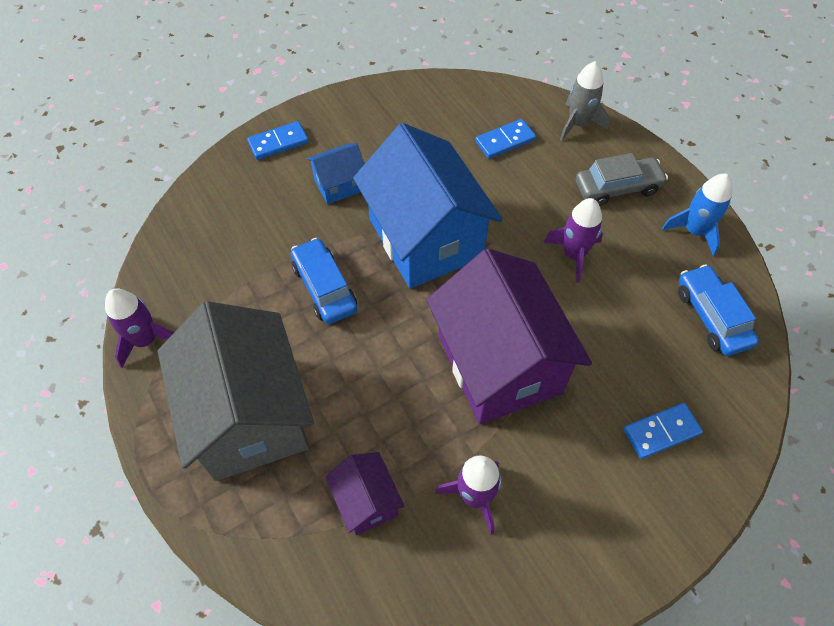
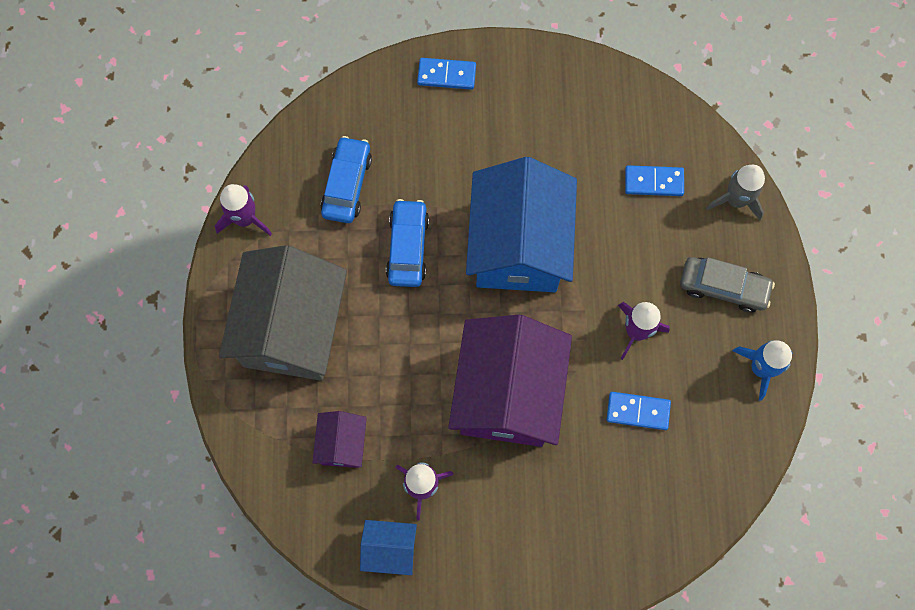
camera: 30 degrees right, 15 degrees up
blue house [307,143,365,204] -> blue house moved to [360,520,417,575]
blue domino [624,403,703,459] -> blue domino moved to [606,392,671,430]
blue car [678,264,759,356] -> blue car moved to [320,136,372,223]

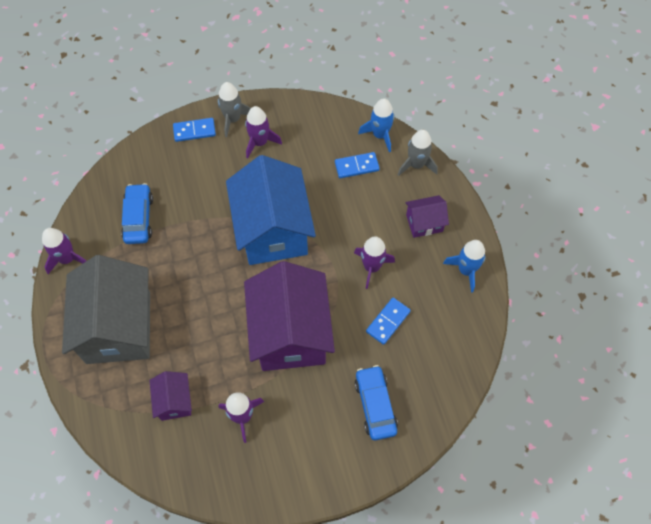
camera: 15 degrees left, 10 degrees down
blue house [360,520,417,575] -> none
blue car [386,199,429,287] -> blue car moved to [355,365,398,440]
blue domino [606,392,671,430] -> blue domino turned 45 degrees counterclockwise [366,298,411,345]
grey car [680,257,775,313] -> purple house [405,195,449,238]
none -> grey rocket [218,82,251,137]
none -> purple rocket [245,106,282,159]
none -> blue rocket [358,98,394,152]

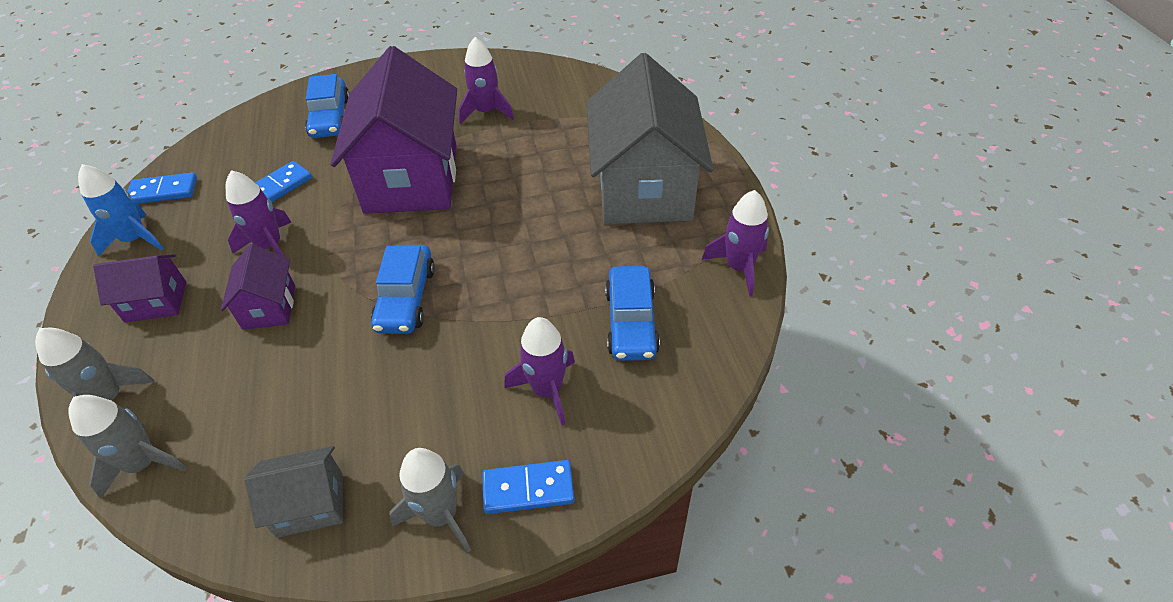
camera: 175 degrees left, 15 degrees down
purple house [149,371,192,421] -> purple house moved to [221,244,295,330]
blue house [226,155,316,265] -> blue car [371,245,435,334]
purple rocket [245,106,282,159] -> purple rocket moved to [504,317,575,426]
blue domino [335,152,380,178] -> blue domino moved to [128,172,197,204]
blue rocket [358,98,394,152] -> grey rocket [68,395,187,499]
none -> grey house [244,446,343,538]

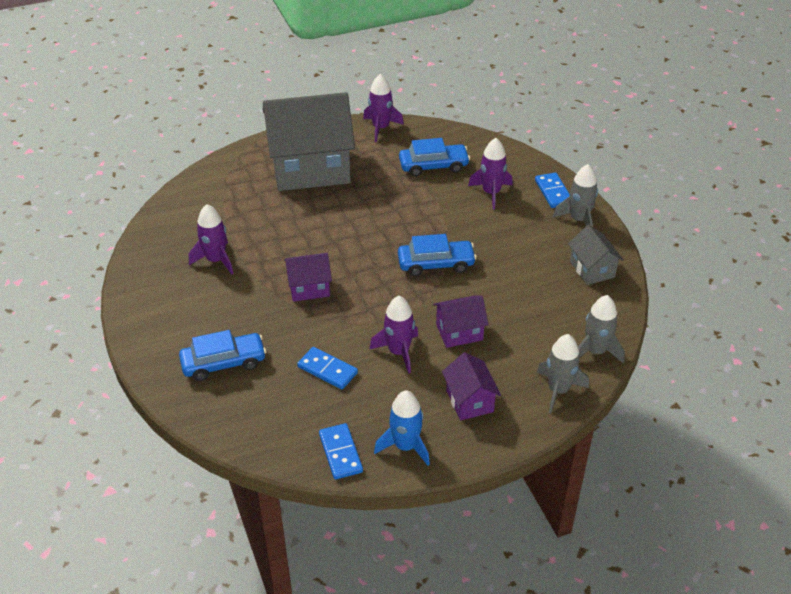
camera: 100 degrees left, 5 degrees down
purple house [331,46,457,214] -> purple house [284,253,332,302], size x0.46

